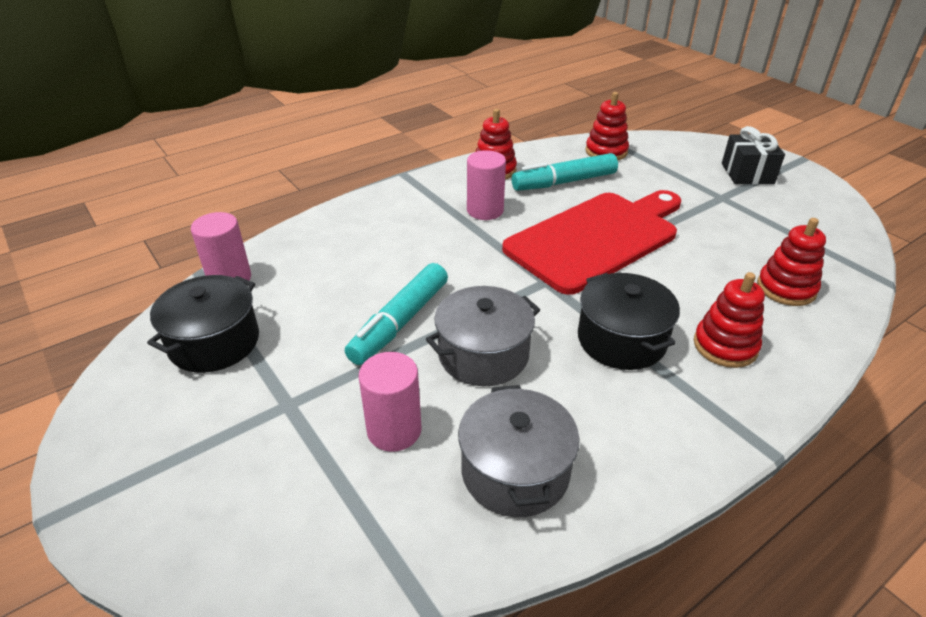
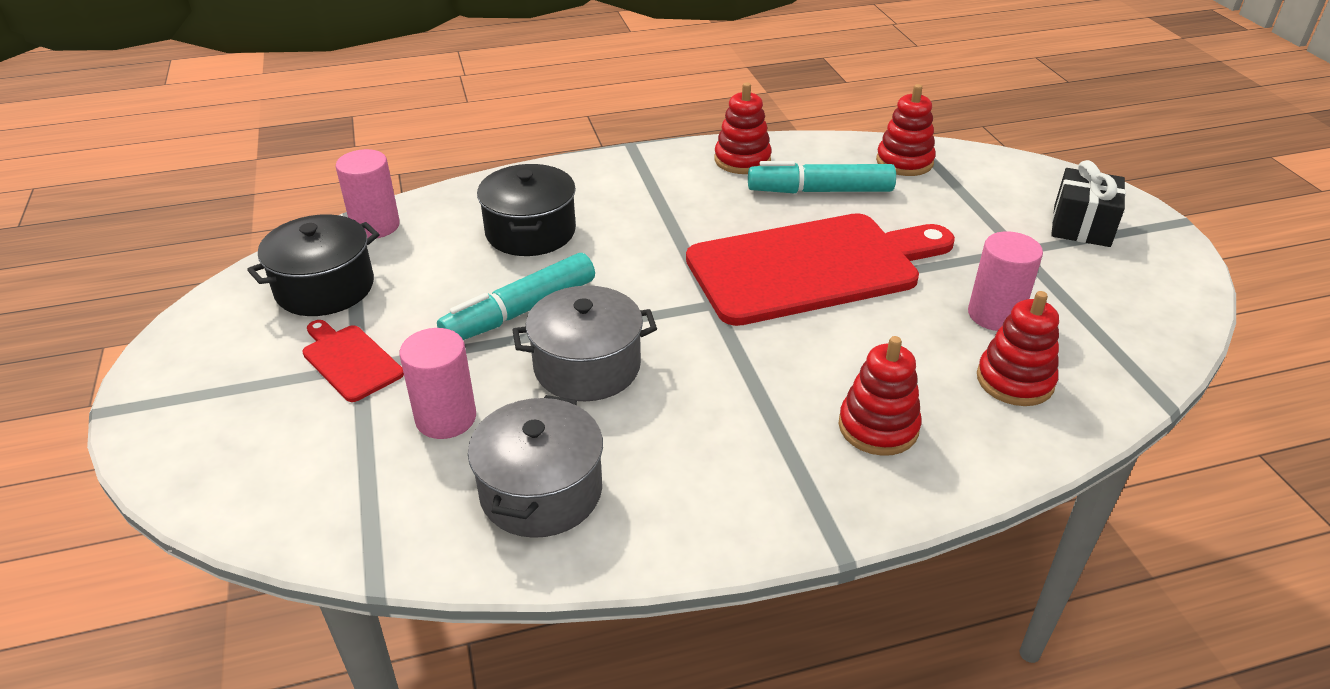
camera: 20 degrees right, 0 degrees up
pink cylinder [467,150,506,220] -> pink cylinder moved to [968,231,1043,331]
black pot [578,273,680,370] -> black pot moved to [477,164,576,256]
none -> red cutting board [302,320,404,402]

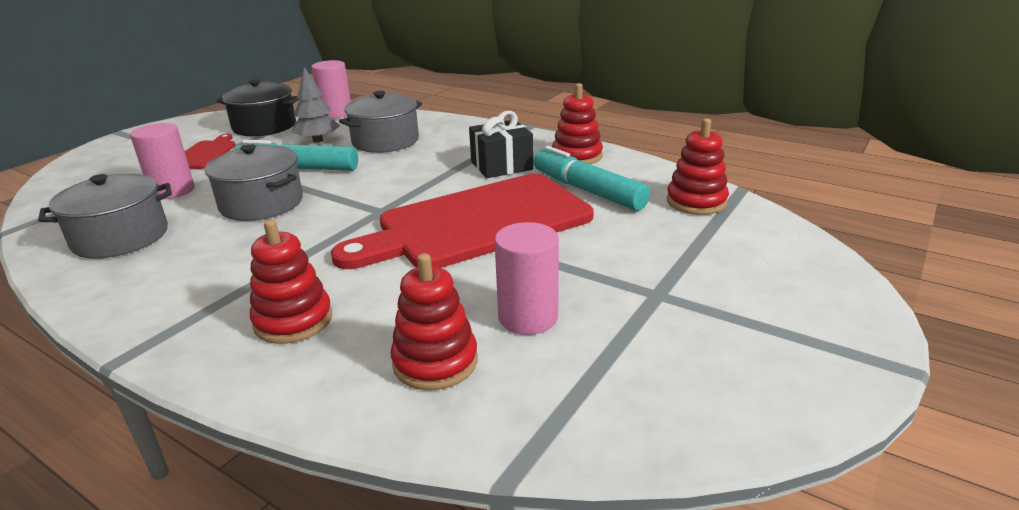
camera: 50 degrees right, 10 degrees down
black pot [477,164,576,256] -> grey pot [339,91,422,153]
red cutting board [686,213,955,326] -> red cutting board turned 120 degrees clockwise [331,174,594,269]
black gift [1051,160,1126,247] -> black gift moved to [469,111,533,178]
none -> grey tree [292,67,340,143]

